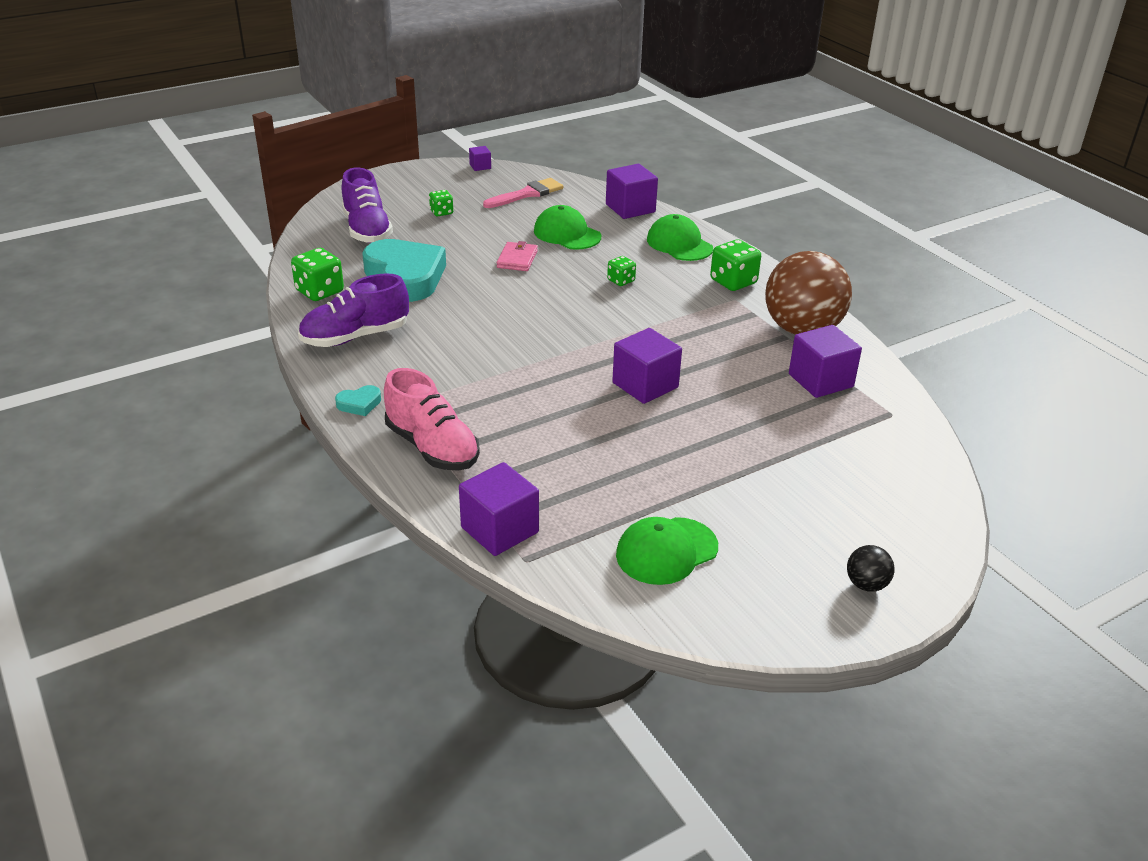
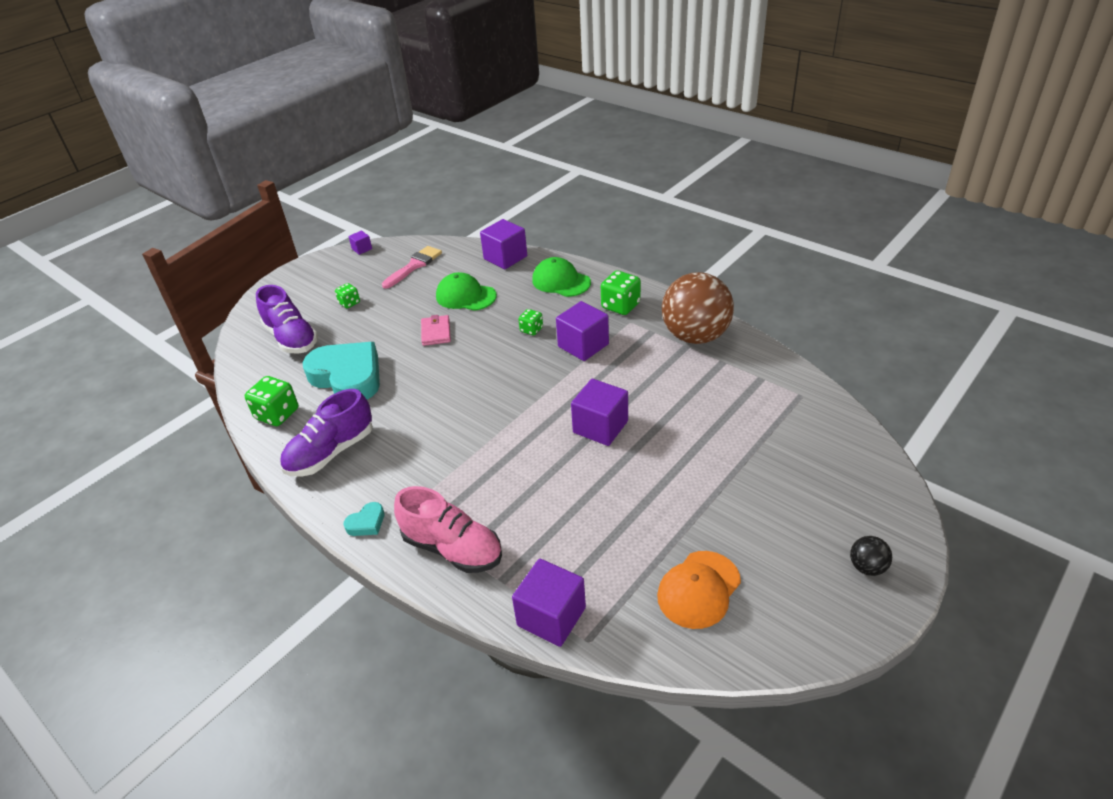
camera: 15 degrees left, 5 degrees up
green cap [616,517,718,585] -> orange cap [657,551,741,629]
purple cube [789,325,862,398] -> purple cube moved to [556,301,609,361]

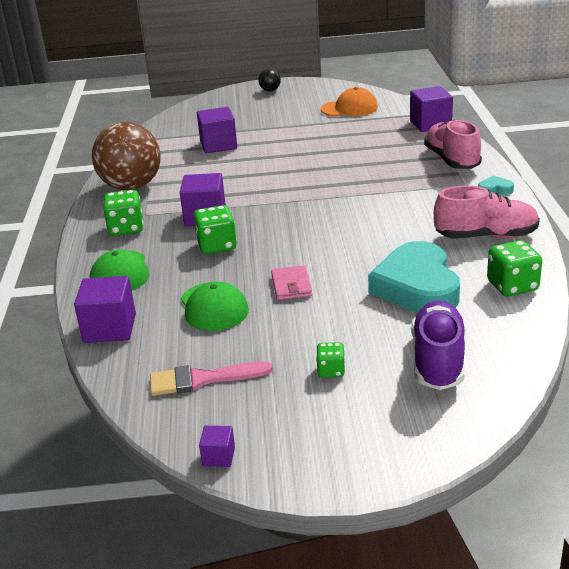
camera: 135 degrees left, 10 degrees down
purple shoe [280,389,373,477] -> pink shoe [434,185,540,239]
pink wallet [421,315,451,346] -> pink wallet turned 45 degrees counterclockwise [271,265,312,300]
green dice [519,309,543,336] -> green dice [194,205,237,254], size x1.71
purple cube [571,379,628,446] -> purple cube moved to [197,107,237,153]

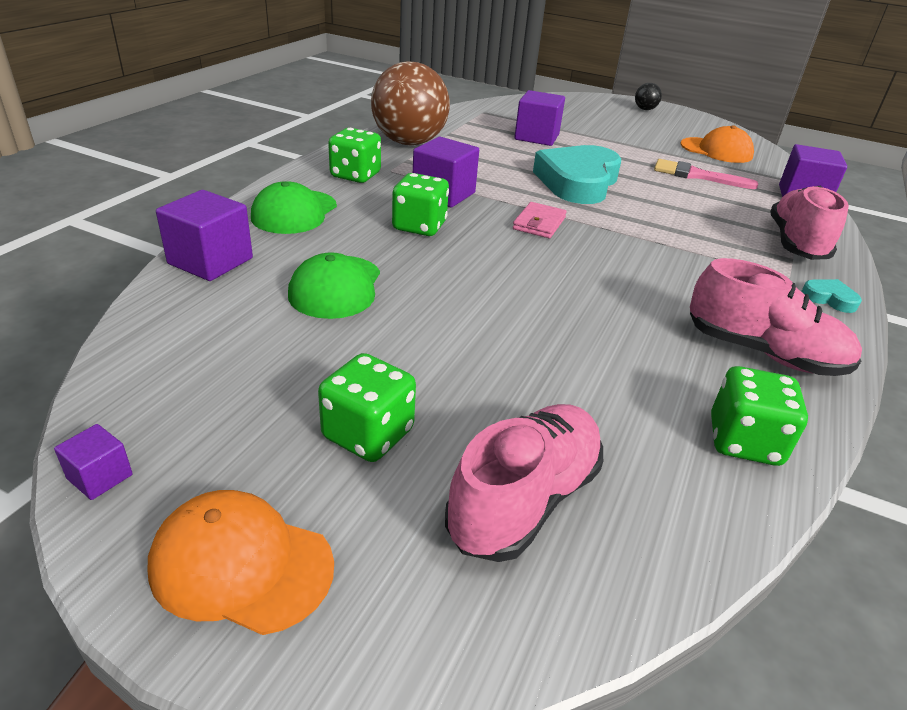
camera: 25 degrees right, 5 degrees up
pink brush [150,361,273,396] -> pink brush moved to [654,159,758,189]
pink wallet [271,265,312,300] -> pink wallet moved to [513,202,567,238]
green dice [316,342,345,378] -> green dice [318,353,416,462], size x1.71
turquoise heart [368,241,460,313] -> turquoise heart moved to [533,145,621,204]
purple shoe [411,301,466,390] -> pink shoe [445,404,603,562]
none -> orange cap [147,490,334,635]

